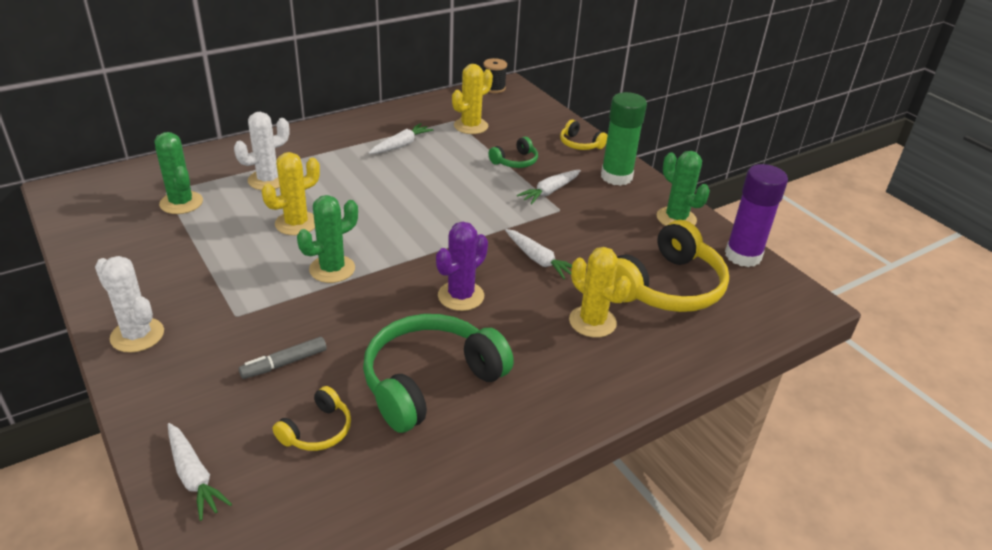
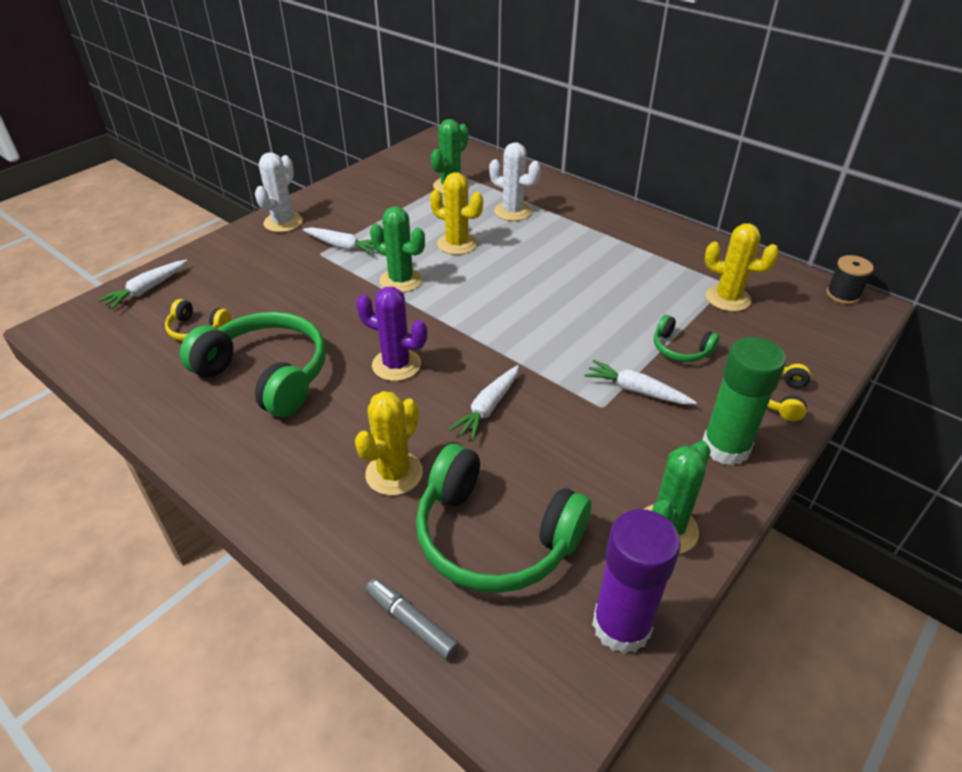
camera: 75 degrees right, 5 degrees up
grey marker [239,337,326,379] -> grey marker moved to [366,578,459,660]
white carrot [369,123,434,154] -> white carrot moved to [303,227,374,255]
yellow headphones [614,220,729,312] -> green headphones [416,444,591,593]

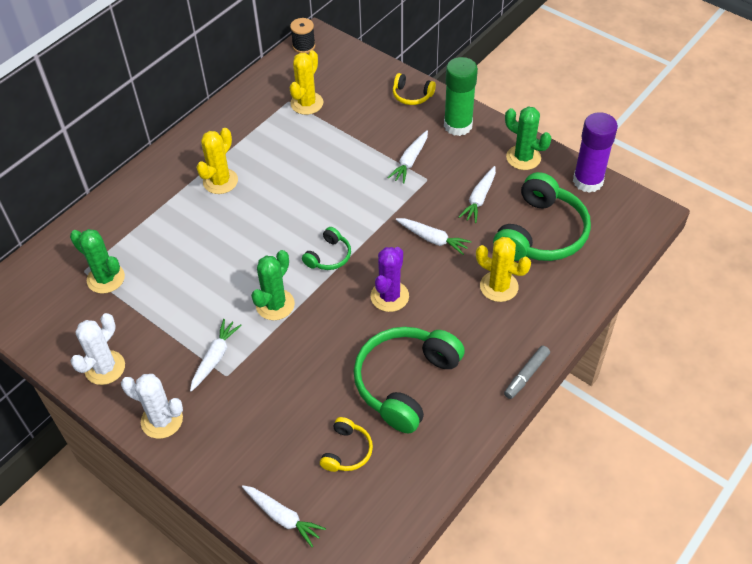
camera: 90 degrees left, 10 degrees up
grey marker [366,578,459,660] -> grey marker moved to [504,346,550,399]
yellow cactus [430,172,483,255] -> yellow cactus moved to [196,128,238,194]
white cactus [489,142,541,221] -> white cactus moved to [71,313,125,385]
green headphones [654,315,719,362] -> green headphones moved to [302,227,351,270]
none -> white carrot [459,166,496,223]

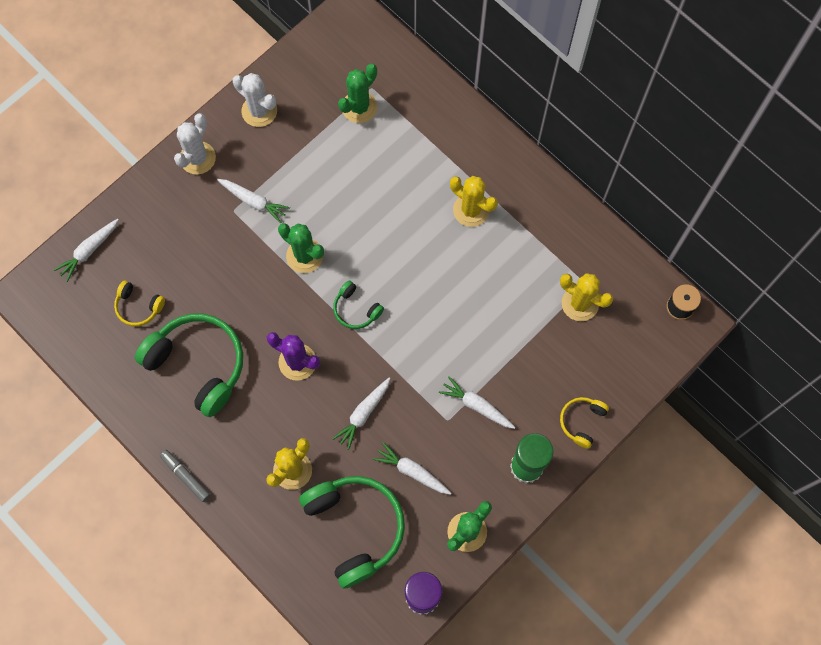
camera: 95 degrees right, 20 degrees up
green headphones [493,172,591,261] -> green headphones turned 150 degrees counterclockwise [299,476,405,589]

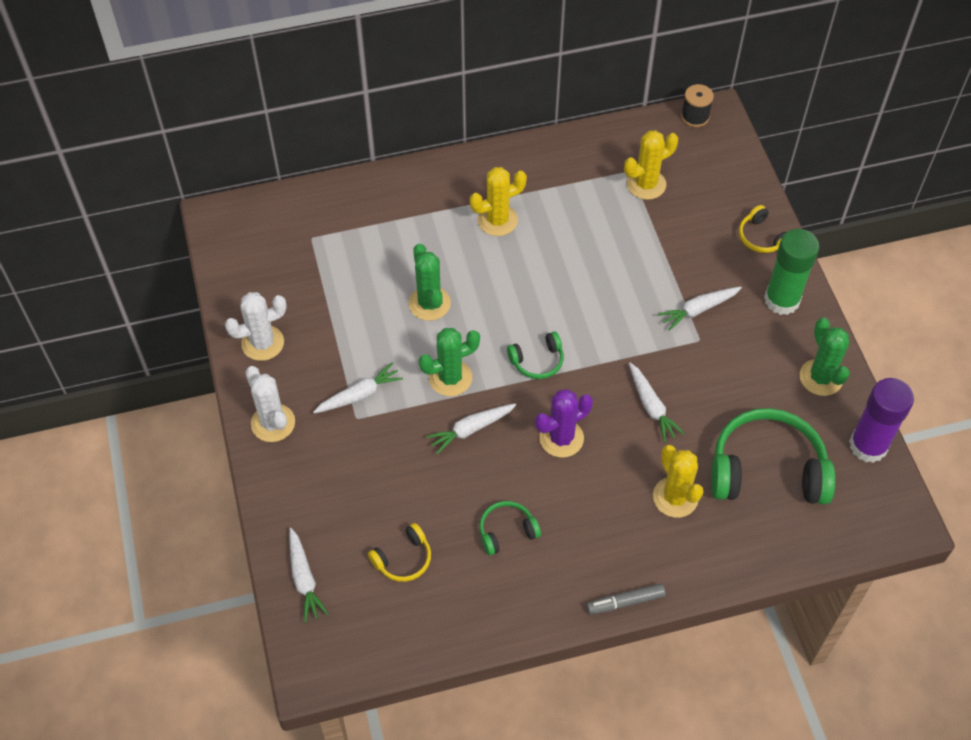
camera: 60 degrees left, 15 degrees down
green headphones [135,314,243,417] -> green headphones [480,501,541,556], size x0.48
green cactus [338,64,377,123] -> green cactus moved to [409,244,451,321]
white carrot [373,442,451,495] -> white carrot moved to [426,403,516,454]

